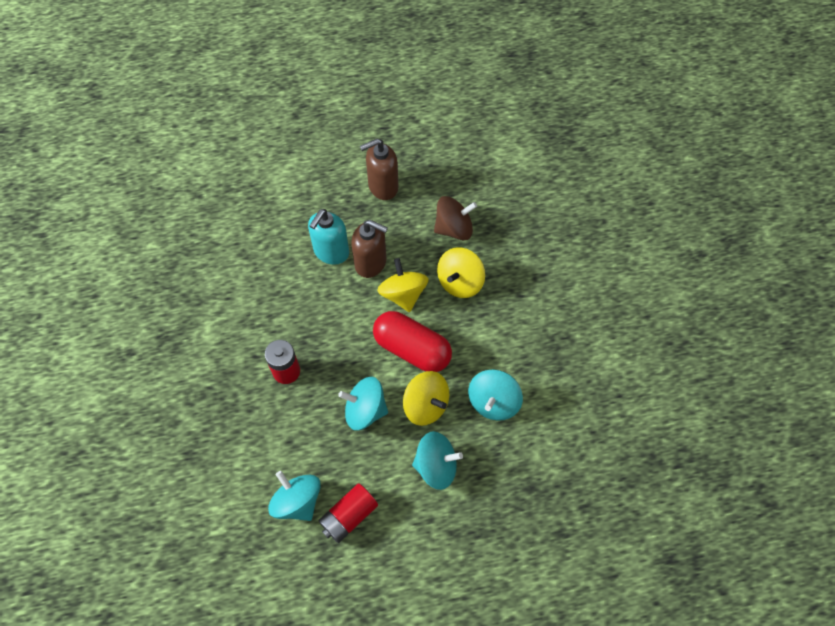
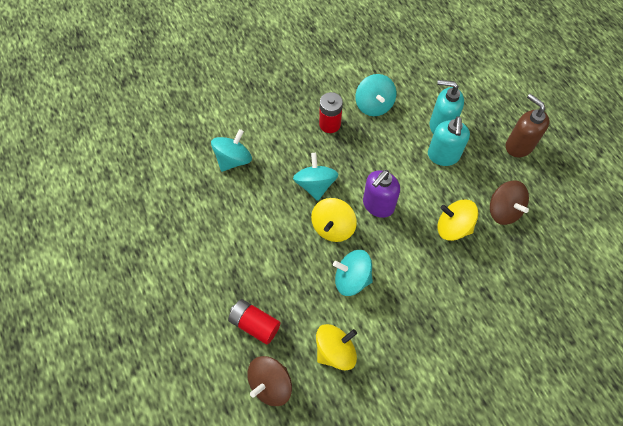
camera: 75 degrees right, 0 degrees up
red battery [318,483,378,543] -> red battery moved to [228,299,280,345]
brown soap dispenser [351,220,388,278] -> turquoise soap dispenser [428,116,470,166]
red capsule [373,311,452,372] -> purple soap dispenser [363,170,400,218]
yellow spinning top [377,258,429,312] -> yellow spinning top moved to [316,324,357,371]
turquoise spinning top [412,431,463,490] -> turquoise spinning top moved to [356,74,396,116]
none -> brown spinning top [247,356,292,406]

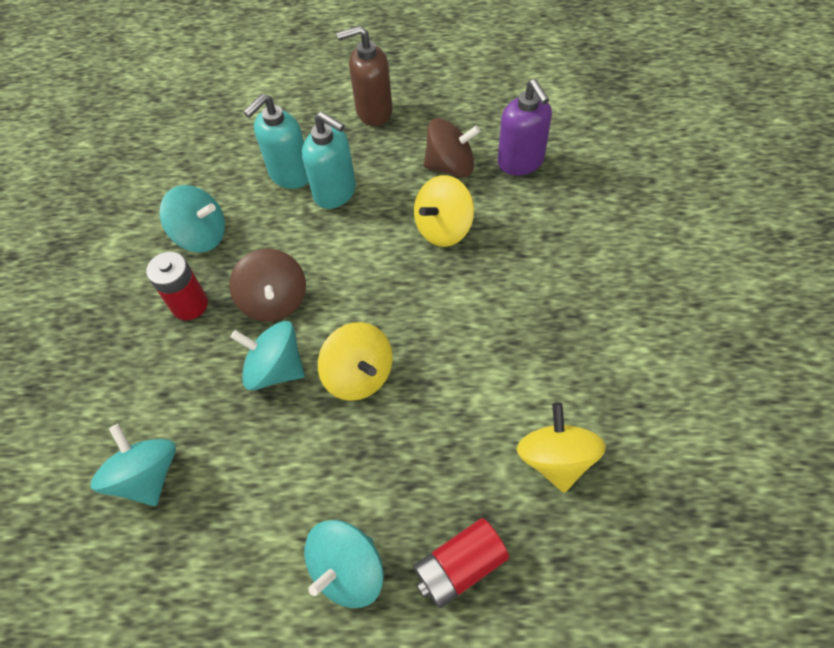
camera: 60 degrees left, 5 degrees down
brown spinning top [247,356,292,406] -> brown spinning top moved to [230,249,306,321]
turquoise spinning top [333,250,373,296] -> turquoise spinning top moved to [304,520,384,608]
purple soap dispenser [363,170,400,218] -> purple soap dispenser moved to [498,79,552,175]

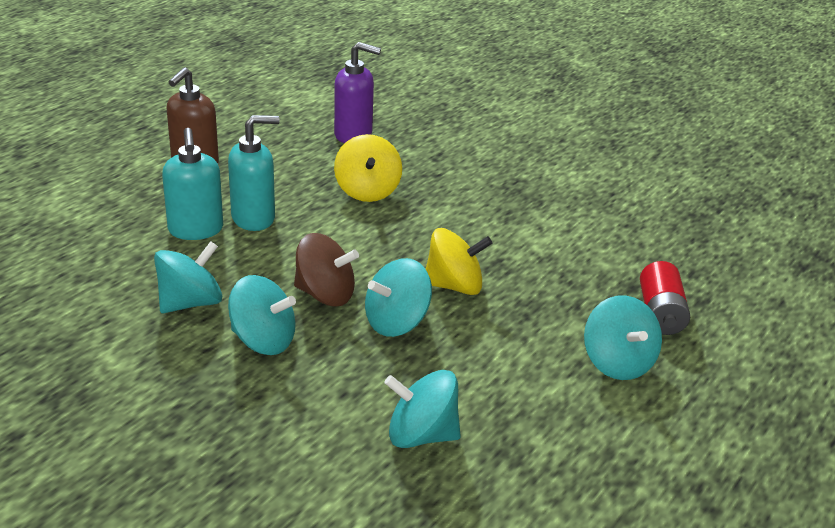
camera: 60 degrees left, 25 degrees down
red battery [146,252,208,320] -> turquoise spinning top [228,275,296,355]
brown spinning top [424,118,481,178] -> none
yellow spinning top [517,403,606,493] -> none

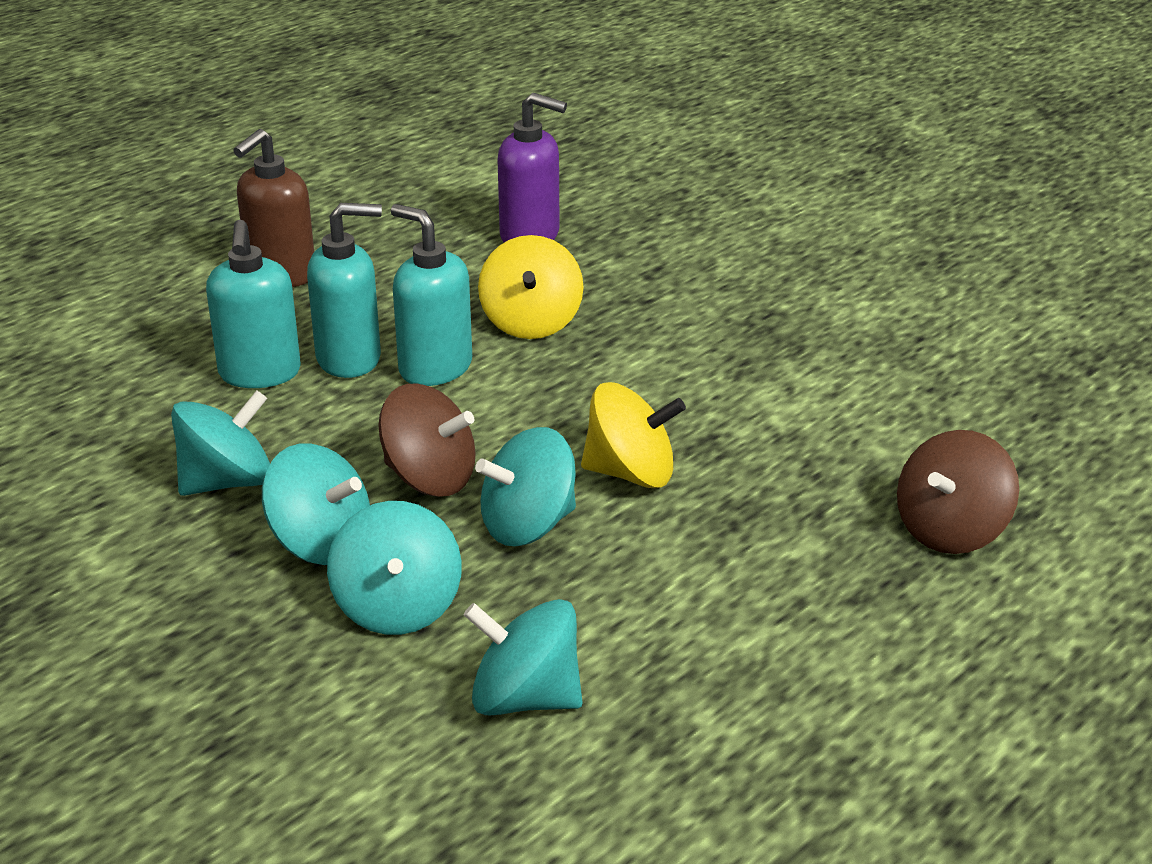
camera: 10 degrees right, 0 degrees up
turquoise spinning top [584,295,662,380] -> turquoise spinning top moved to [327,501,462,635]
red battery [640,261,690,335] -> brown spinning top [897,430,1019,554]
none -> turquoise soap dispenser [391,204,472,386]

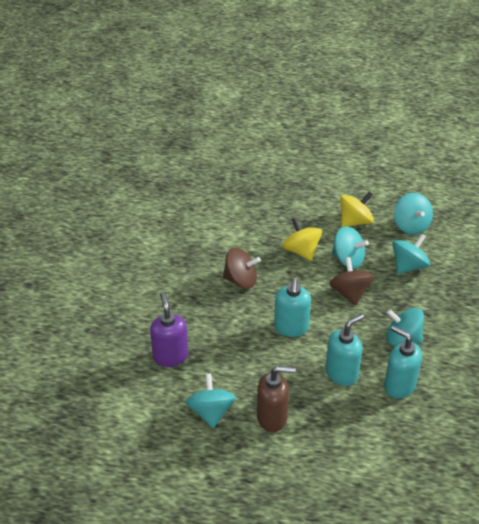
camera: 125 degrees left, 10 degrees up
turquoise spinning top [262,443,370,565] -> turquoise spinning top moved to [185,373,236,428]
turquoise soap dispenser [307,203,382,378] -> turquoise soap dispenser moved to [384,325,422,398]
yellow spinning top [478,235,584,339] -> yellow spinning top moved to [340,191,374,227]
brown spinning top [897,430,1019,554] -> brown spinning top moved to [223,248,261,289]

